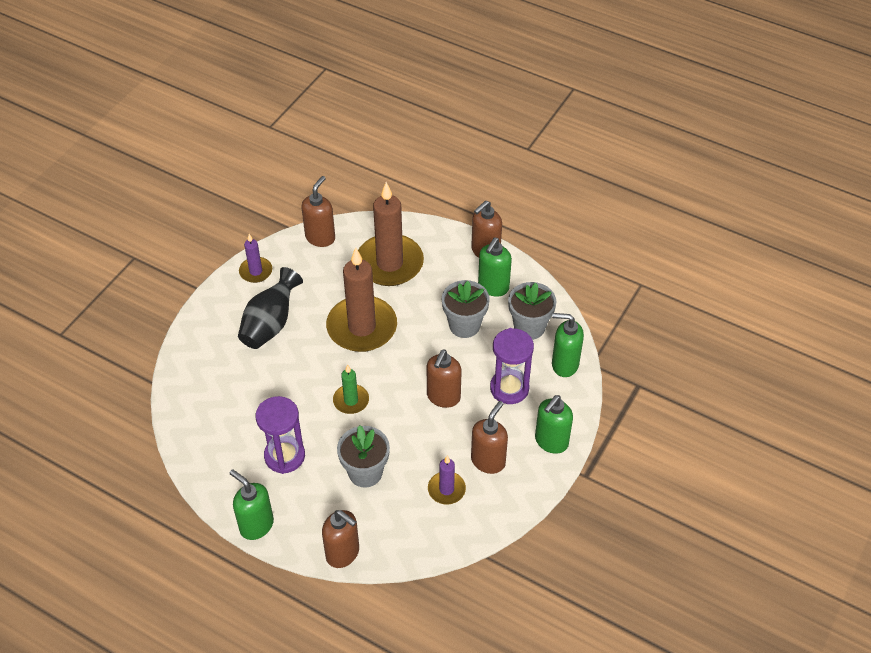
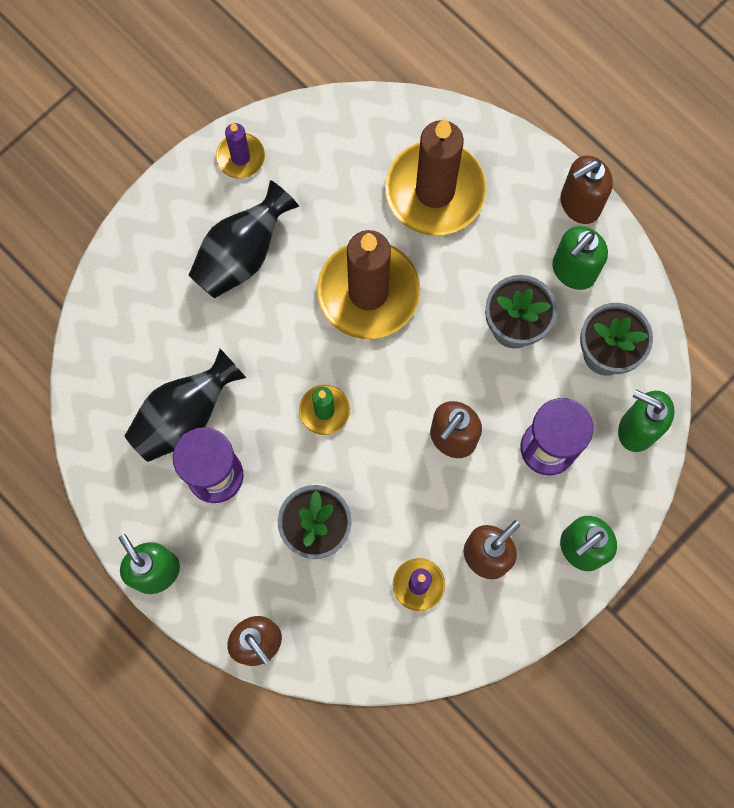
camera: 15 degrees right, 25 degrees up
brown soap dispenser [301,176,335,247] -> none
none -> black vase [125,349,246,462]

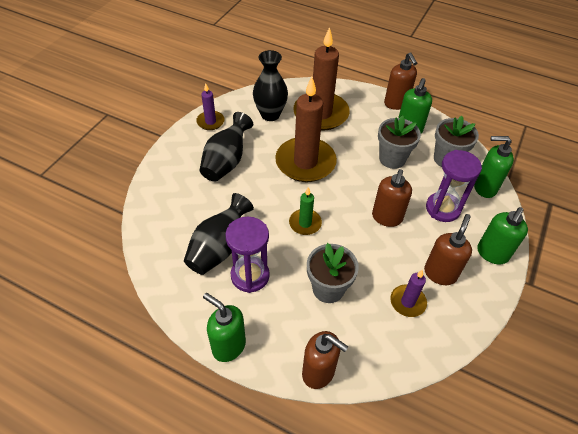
camera: 20 degrees left, 25 degrees down
brown soap dispenser [560,155,613,224] -> brown soap dispenser turned 60 degrees counterclockwise [384,52,417,110]
none -> black vase [253,50,288,121]

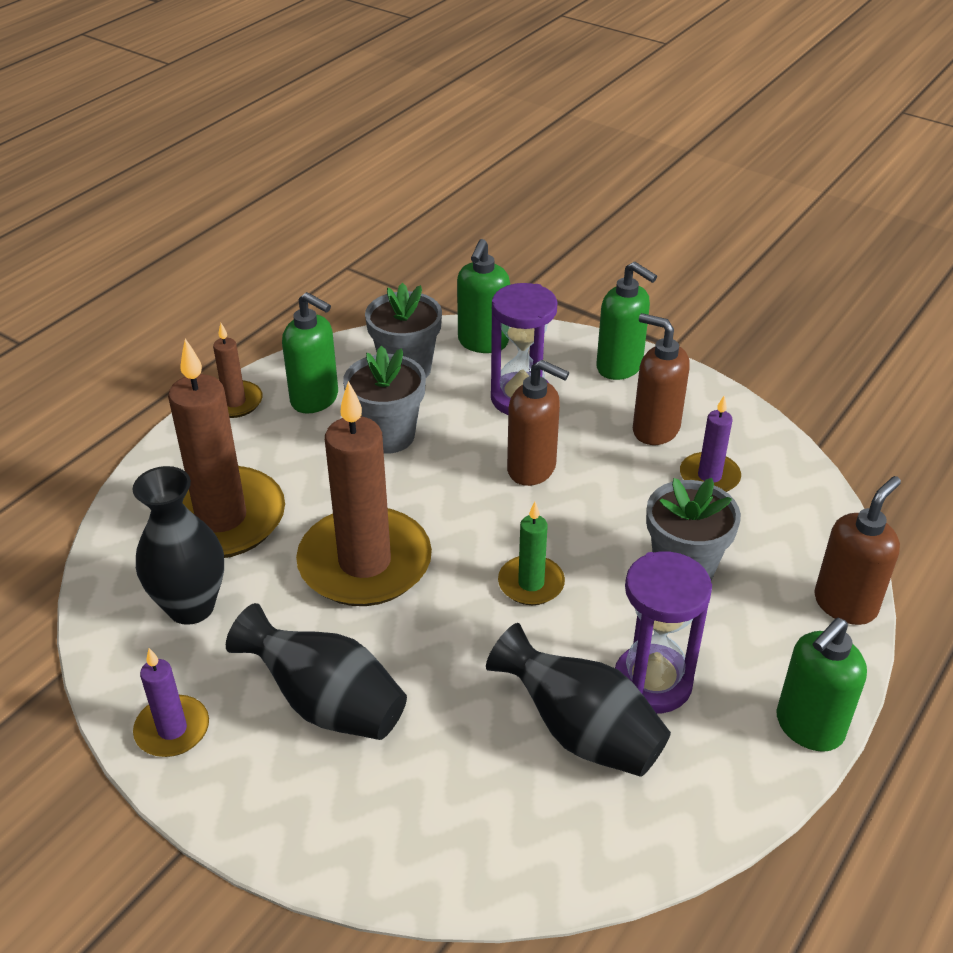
camera: 80 degrees left, 10 degrees down
brown soap dispenser [384,52,417,110] -> brown candle [213,323,263,418]

